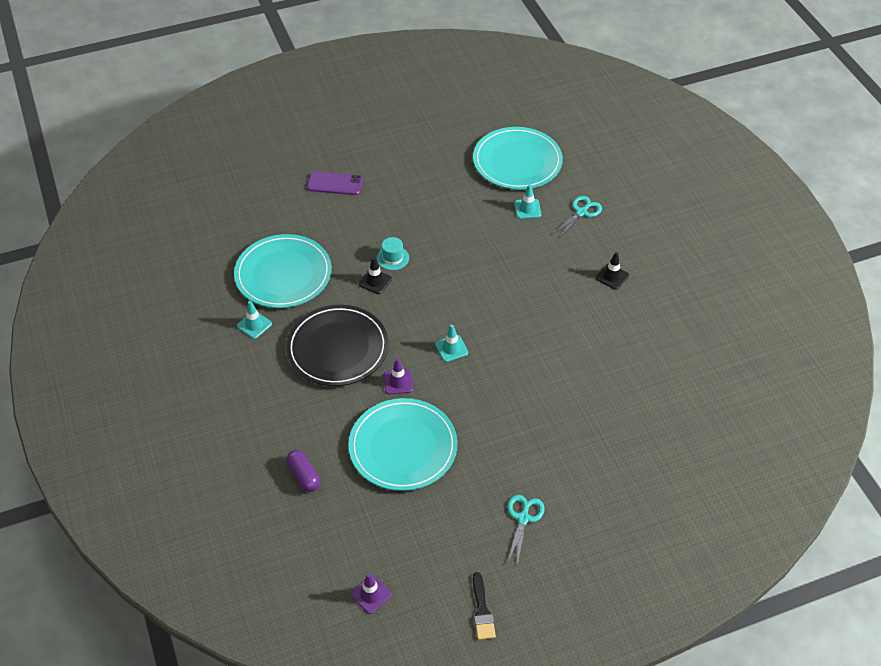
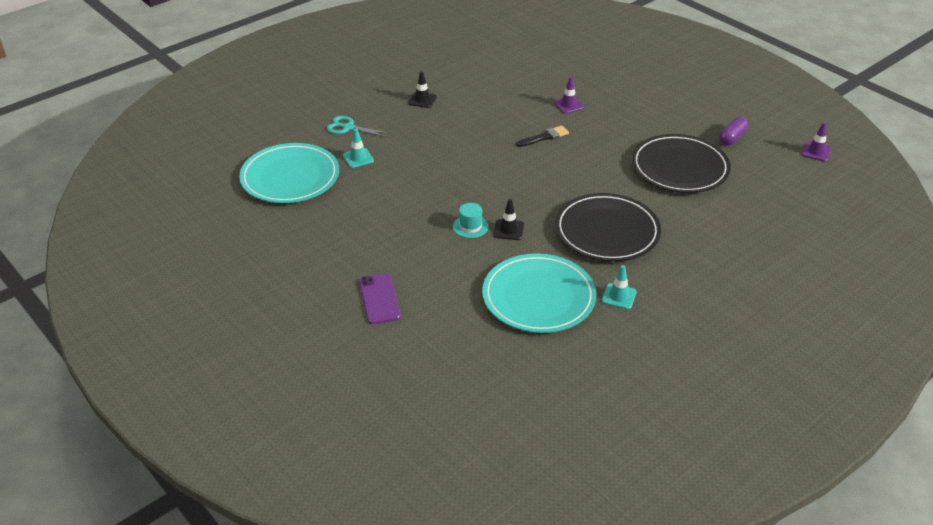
camera: 110 degrees left, 10 degrees down
purple capsule [286,450,320,492] -> purple capsule moved to [719,117,748,145]
turquoise plate [348,398,458,491] -> black plate [631,134,731,193]
purple traffic cone [384,358,413,394] -> purple traffic cone moved to [554,77,584,114]
turquoise traffic cone [435,324,468,362] -> none
black brush [473,572,496,640] -> black brush moved to [516,126,569,147]
turquoise scissors [507,495,545,565] -> none

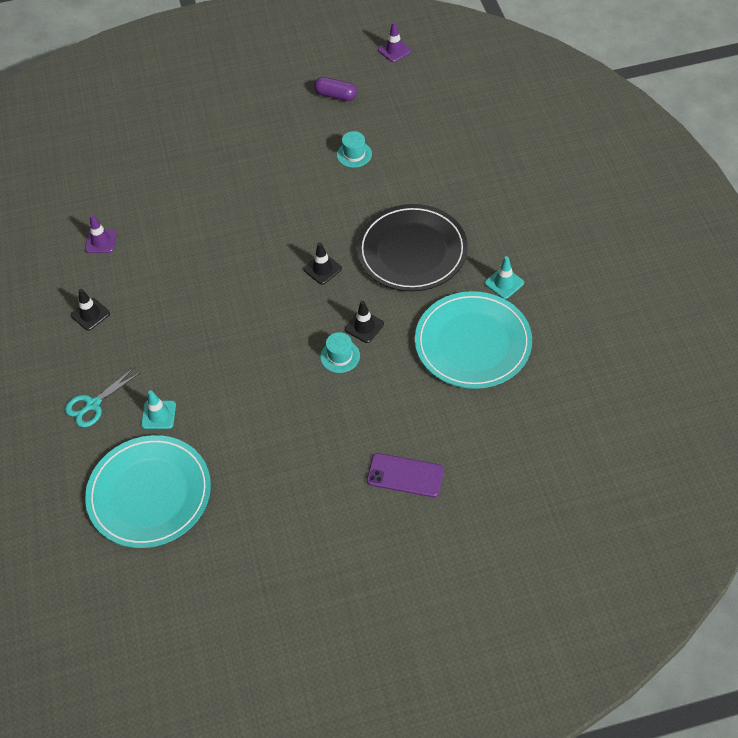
camera: 60 degrees left, 15 degrees up
black brush [516,126,569,147] -> none
purple traffic cone [554,77,584,114] -> purple traffic cone moved to [85,215,117,253]
black plate [631,134,731,193] -> turquoise hat [337,131,372,168]
purple capsule [719,117,748,145] -> purple capsule turned 45 degrees counterclockwise [314,77,357,101]
none -> black traffic cone [303,242,342,285]

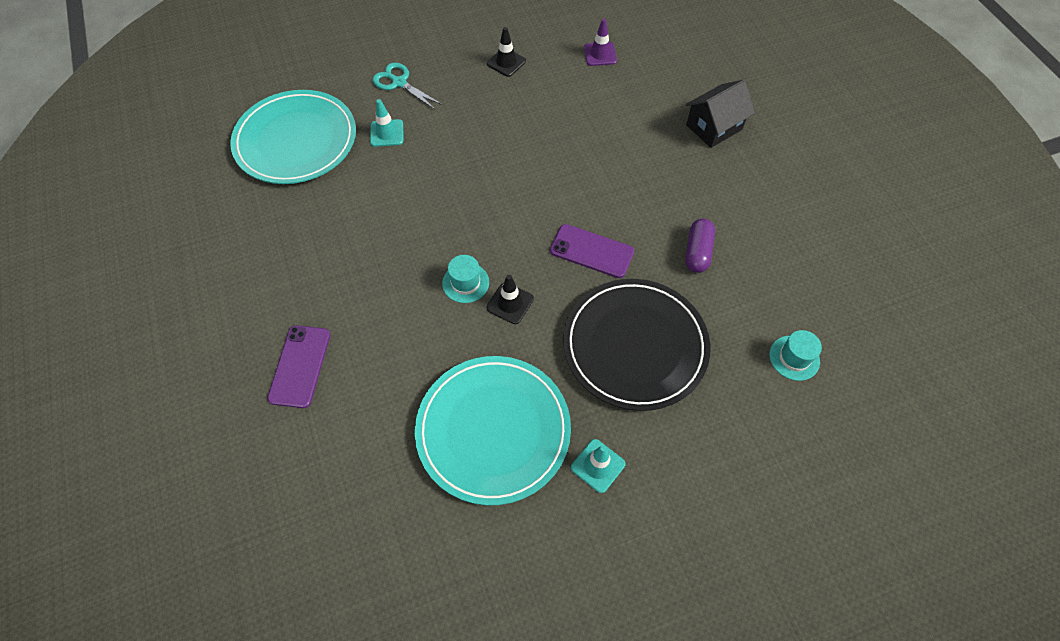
camera: 80 degrees right, 5 degrees up
black traffic cone [303,242,342,285] -> purple phone [550,224,634,278]
purple capsule [314,77,357,101] -> purple capsule moved to [685,218,715,273]
turquoise hat [337,131,372,168] -> turquoise hat moved to [770,330,822,381]
purple traffic cone [378,22,412,62] -> none
none -> black house [685,80,755,148]

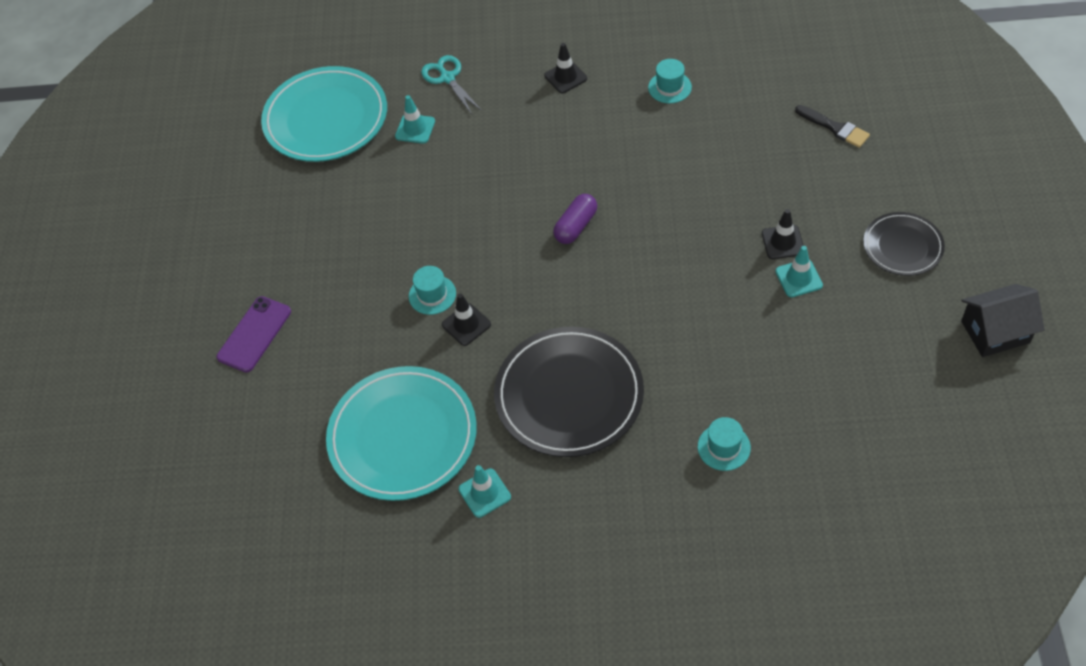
camera: 25 degrees right, 5 degrees down
purple phone [550,224,634,278] -> none
purple traffic cone [584,19,617,66] -> turquoise hat [648,59,692,104]
black house [685,80,755,148] -> black house moved to [961,284,1045,357]
purple capsule [685,218,715,273] -> purple capsule moved to [553,194,597,244]
none -> black traffic cone [762,209,804,259]
none -> turquoise traffic cone [775,246,823,297]
none -> black brush [795,105,870,148]
none -> black plate [863,212,945,276]

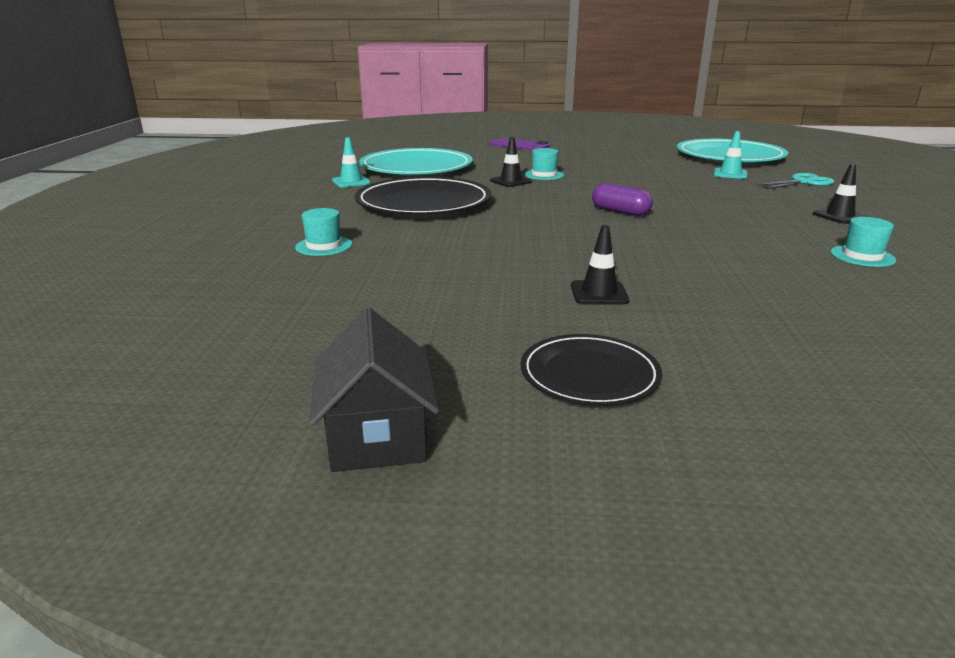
camera: 90 degrees right, 30 degrees down
turquoise traffic cone [775,246,823,297] -> none
black brush [795,105,870,148] -> none

